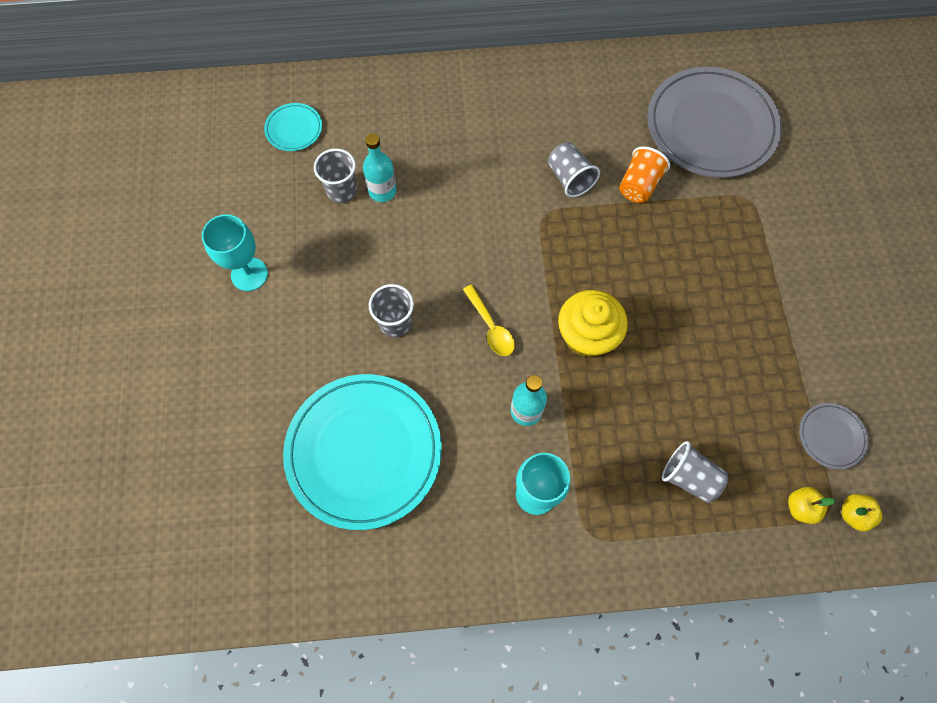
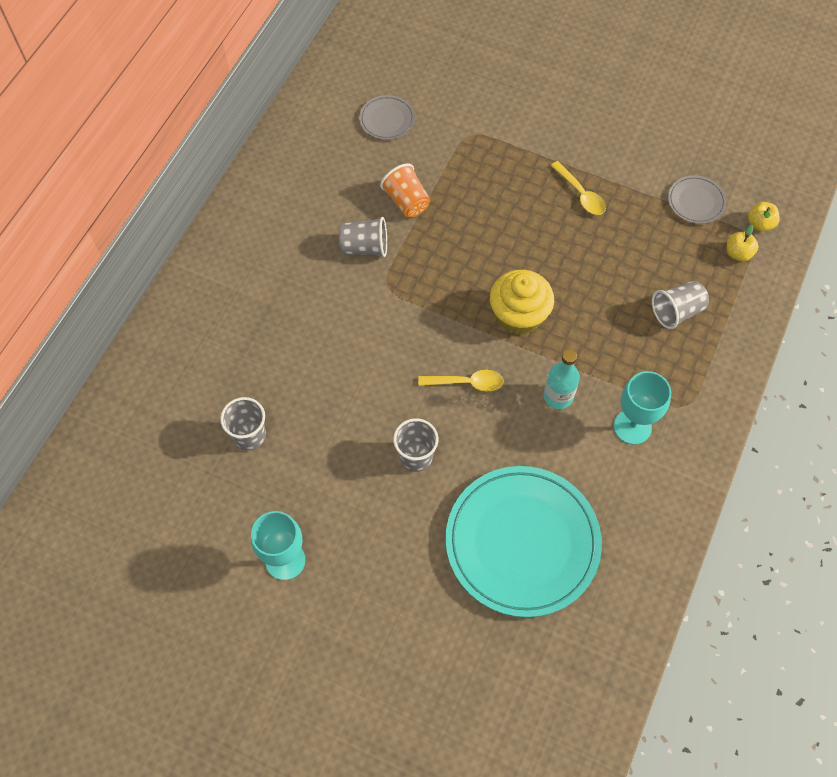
camera: 60 degrees left, 5 degrees down
turquoise plate [264,103,322,151] -> none
turquoise bottle [363,133,397,202] -> none
grey plate [647,67,782,178] -> grey plate [359,95,415,140], size x0.44
none -> yellow spoon [551,161,606,215]

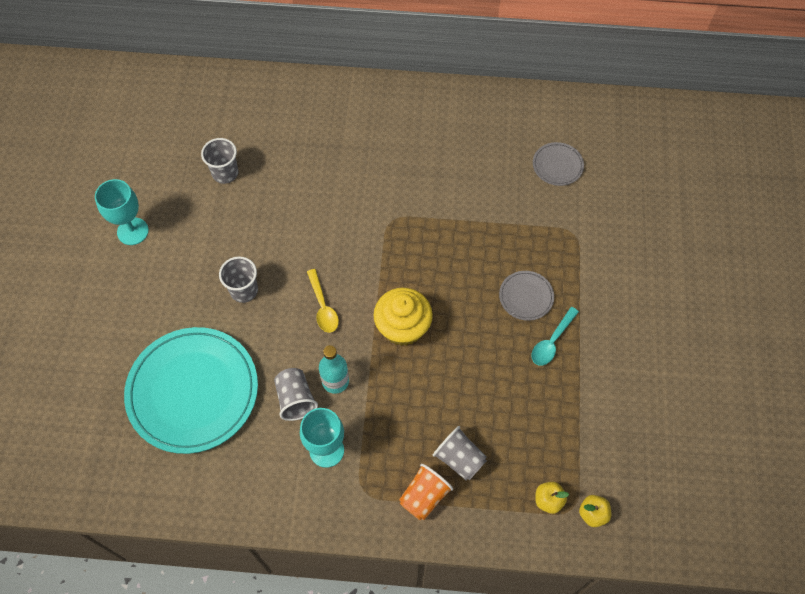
camera: 70 degrees right, 0 degrees up
grey cup [339,217,387,257] -> grey cup moved to [274,368,318,421]
orange cup [380,164,430,217] -> orange cup moved to [399,464,453,520]
yellow spoon [551,161,606,215] -> turquoise spoon [531,307,579,365]
grey plate [668,175,727,224] -> grey plate moved to [499,271,554,321]

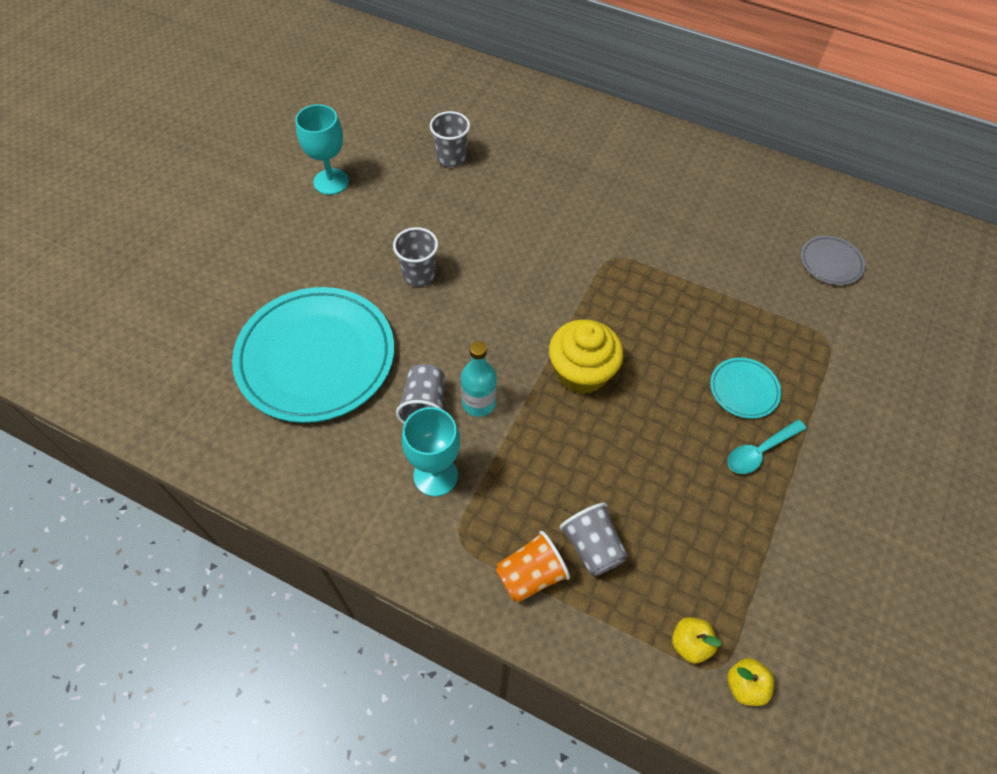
camera: 20 degrees right, 5 degrees down
yellow spoon [307,269,339,333] -> none
grey plate [499,271,554,321] -> turquoise plate [710,357,781,419]

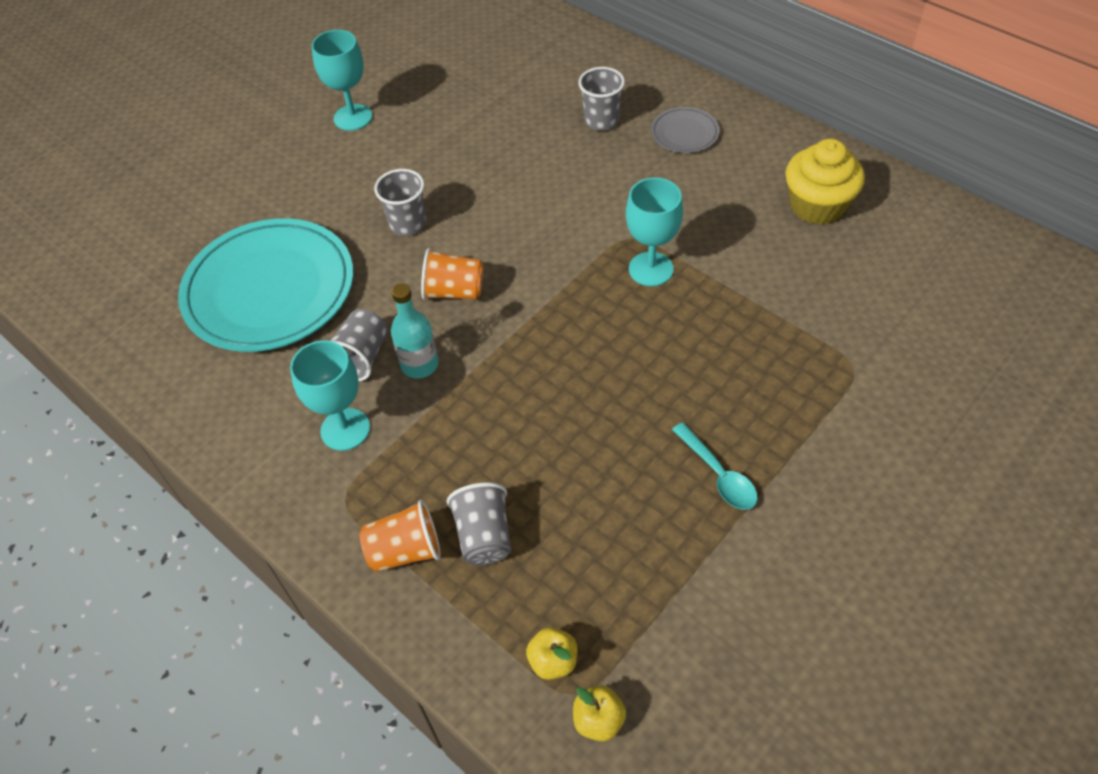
camera: 20 degrees right, 5 degrees down
grey cup [430,111,470,167] -> grey cup moved to [578,67,625,131]
yellow cupcake [549,319,623,394] -> yellow cupcake moved to [785,139,865,225]
turquoise plate [710,357,781,419] -> none
turquoise spoon [727,419,806,474] -> turquoise spoon turned 105 degrees counterclockwise [672,422,758,510]
grey plate [801,236,865,285] -> grey plate moved to [651,107,720,153]
none -> orange cup [421,248,484,300]
none -> turquoise goblet [626,178,683,286]

